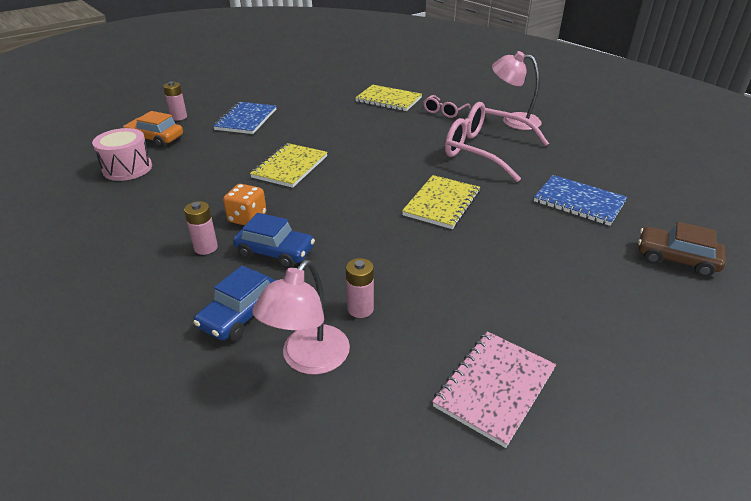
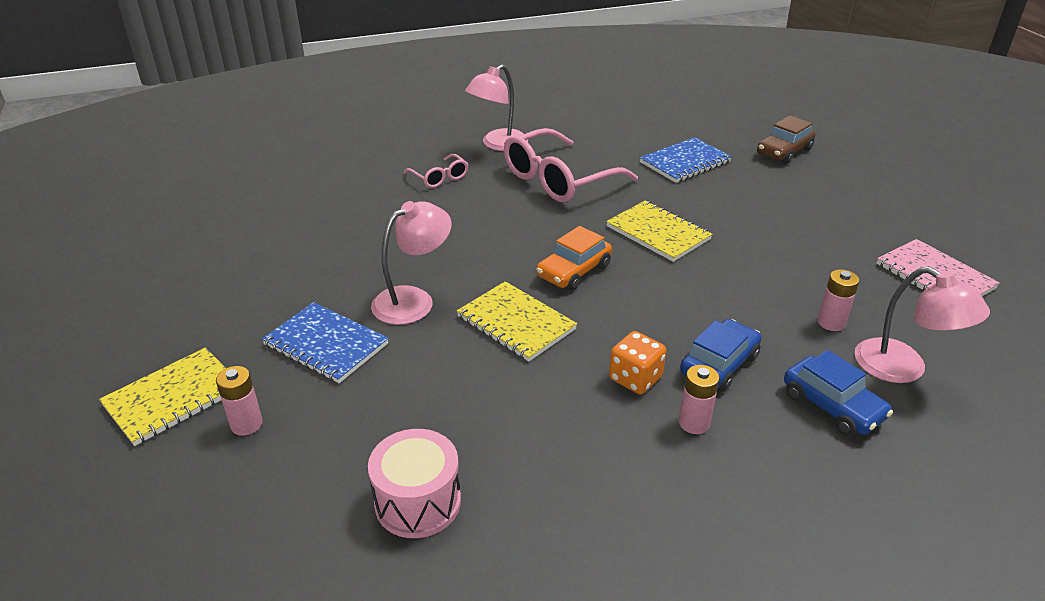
camera: 70 degrees left, 0 degrees up
orange car [123,111,183,148] -> orange car moved to [536,226,612,291]
yellow notebook [355,85,422,111] -> yellow notebook moved to [99,347,226,446]
none -> pink lamp [371,201,452,325]

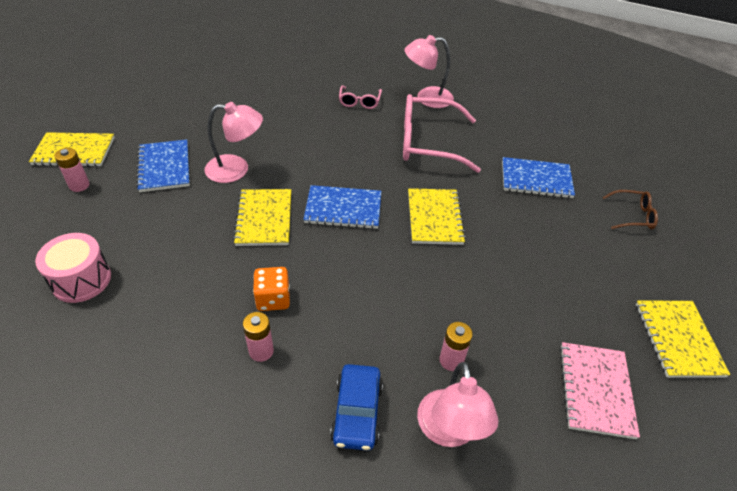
camera: 40 degrees right, 10 degrees up
orange car [536,226,612,291] -> blue notebook [303,185,381,229]
blue car [680,319,762,392] -> none
brown car [757,116,816,164] -> brown glasses [603,190,658,229]
none -> yellow notebook [636,301,730,378]

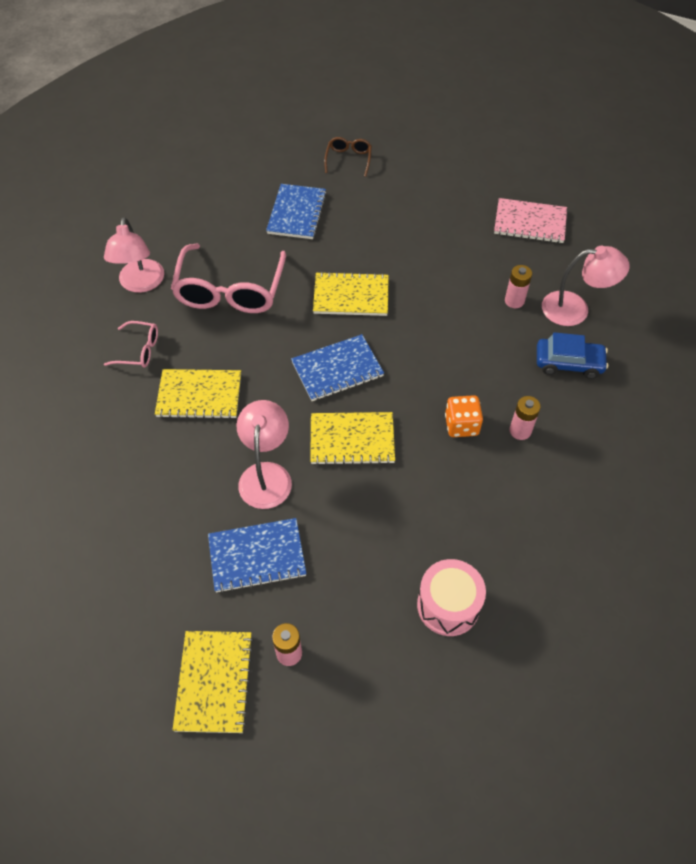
camera: 85 degrees left, 10 degrees up
blue notebook [303,185,381,229] -> blue notebook turned 60 degrees clockwise [291,334,384,401]
yellow notebook [636,301,730,378] -> yellow notebook moved to [155,369,241,419]

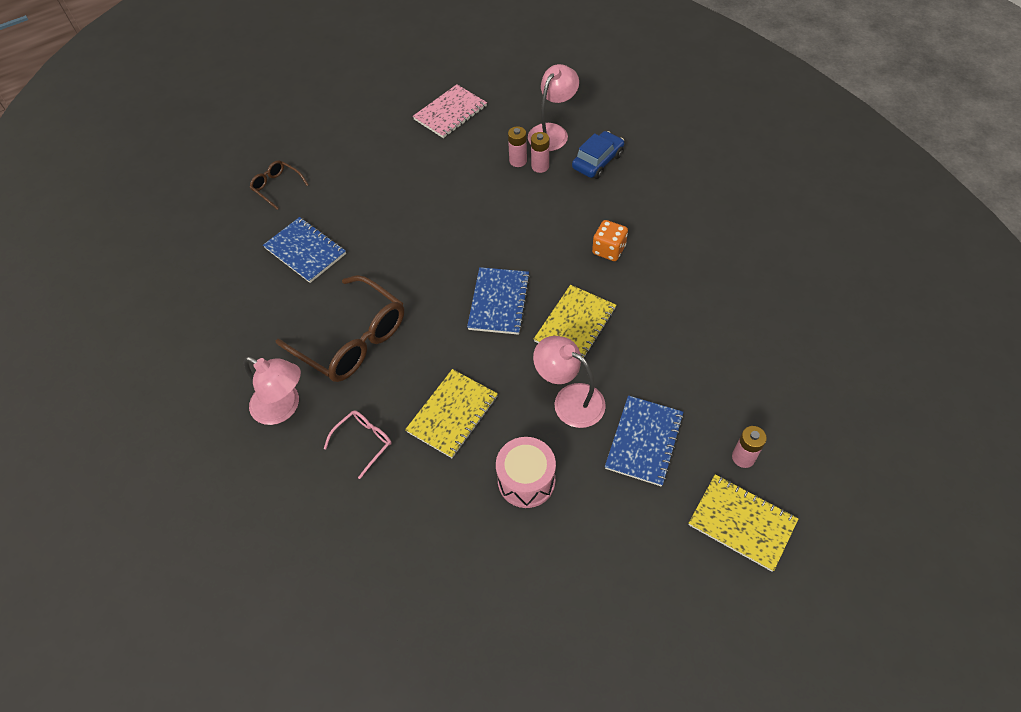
camera: 55 degrees left, 0 degrees up
pink glasses [171,243,286,313] -> brown glasses [276,275,404,382]
yellow notebook [313,271,389,316] -> none
pink drum [417,559,486,636] -> pink drum moved to [496,437,556,508]
pink battery [510,396,541,440] -> pink battery moved to [531,132,549,173]

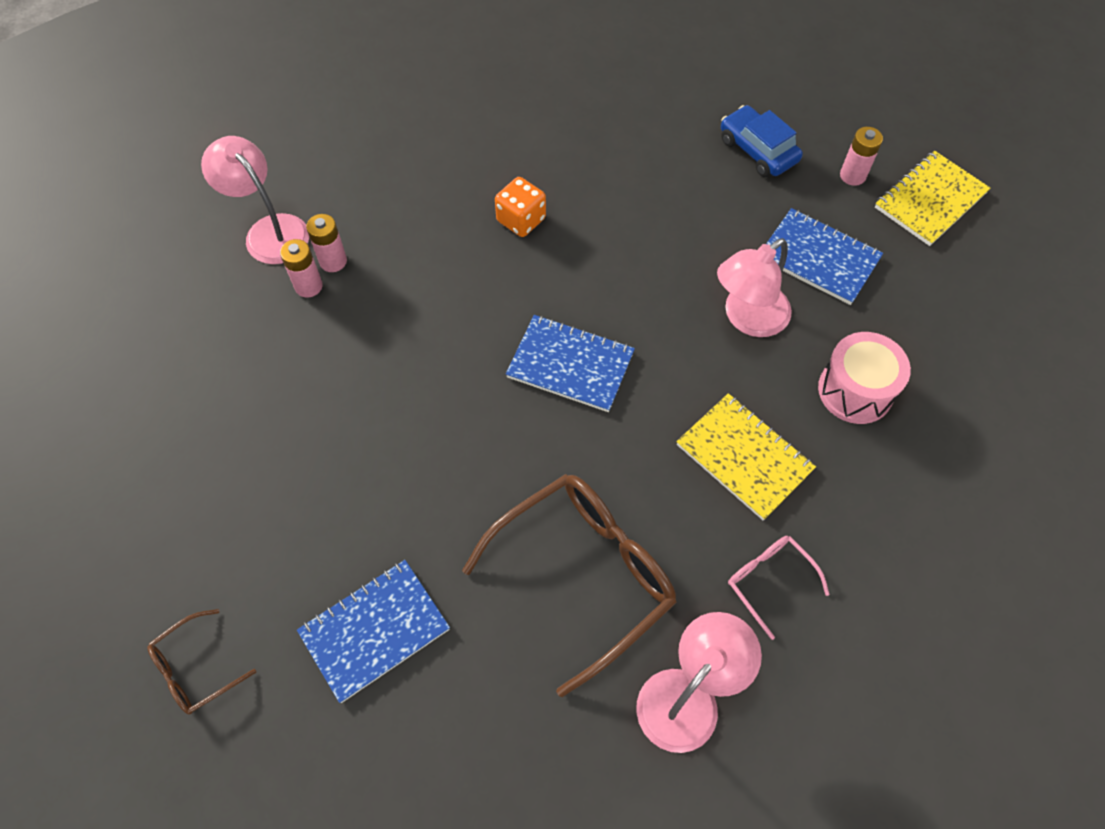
camera: 80 degrees left, 5 degrees up
pink notebook [413,84,487,138] -> none
yellow notebook [534,285,616,359] -> none
blue car [572,131,624,179] -> blue car moved to [721,105,803,177]

